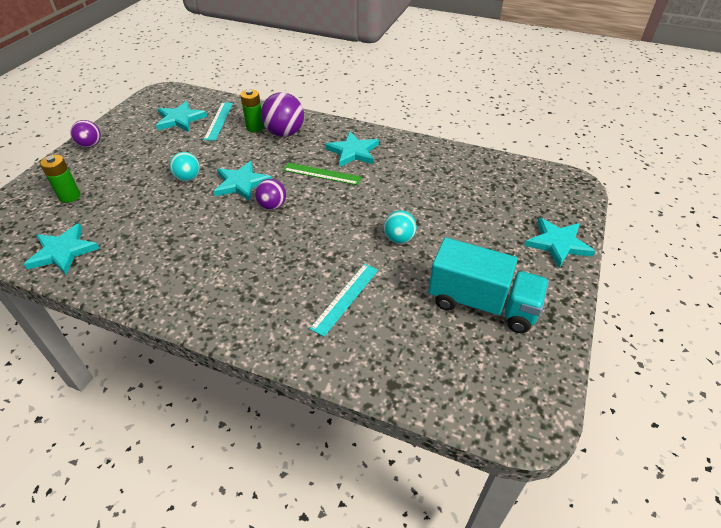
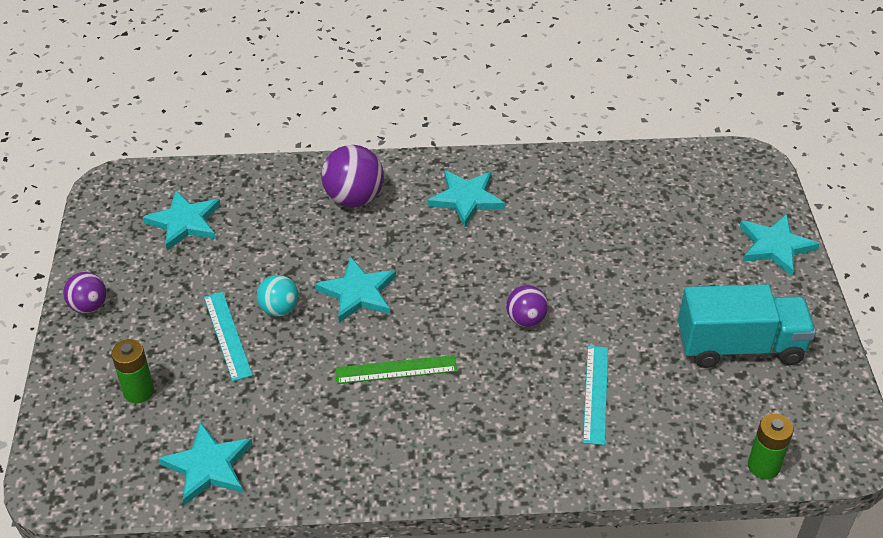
camera: 25 degrees left, 0 degrees up
turquoise ruler [203,102,233,141] -> turquoise ruler moved to [204,292,253,381]
green battery [240,89,264,132] -> green battery moved to [748,413,794,479]
purple ball [255,179,286,210] -> purple ball moved to [506,285,548,327]
green ruler [283,163,362,185] -> green ruler moved to [335,355,457,384]
turquoise ball [384,211,417,243] -> none

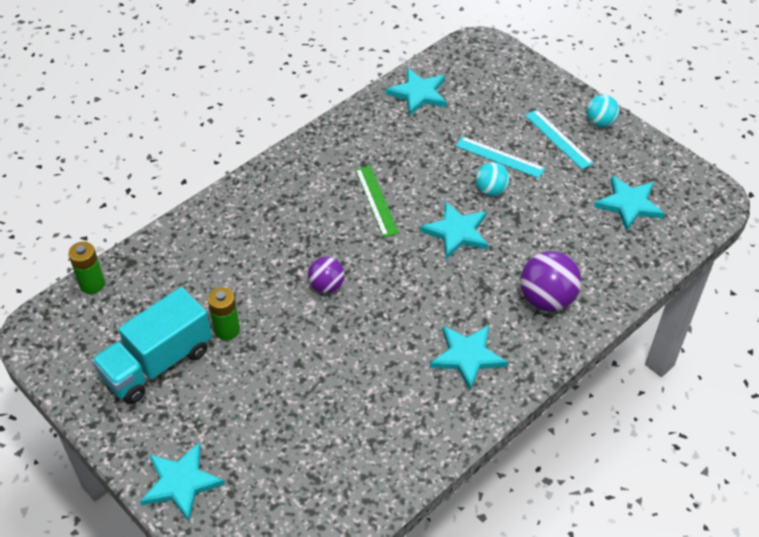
camera: 140 degrees right, 5 degrees up
purple ball [63,272,107,313] -> turquoise ball [587,95,619,127]
green battery [111,339,154,403] -> green battery moved to [208,287,240,340]
green ruler [335,355,457,384] -> green ruler turned 60 degrees counterclockwise [355,166,399,237]
turquoise ruler [583,346,608,445] -> turquoise ruler moved to [525,110,594,169]

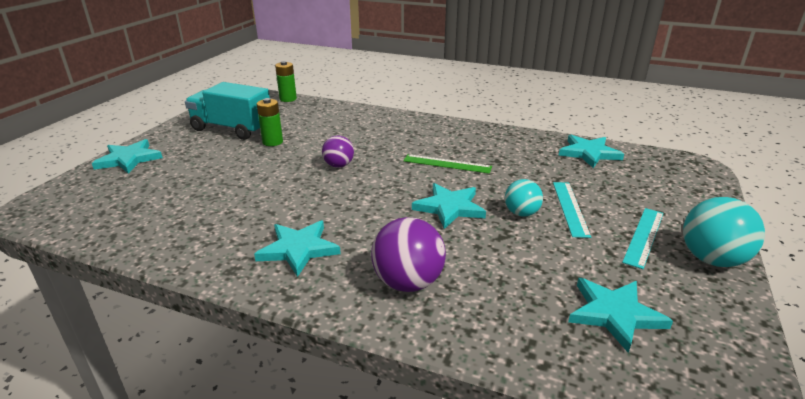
camera: 65 degrees right, 20 degrees down
green ruler [355,166,399,237] -> green ruler turned 60 degrees clockwise [403,154,492,174]
turquoise ball [587,95,619,127] -> turquoise ball [683,197,765,267], size x1.62

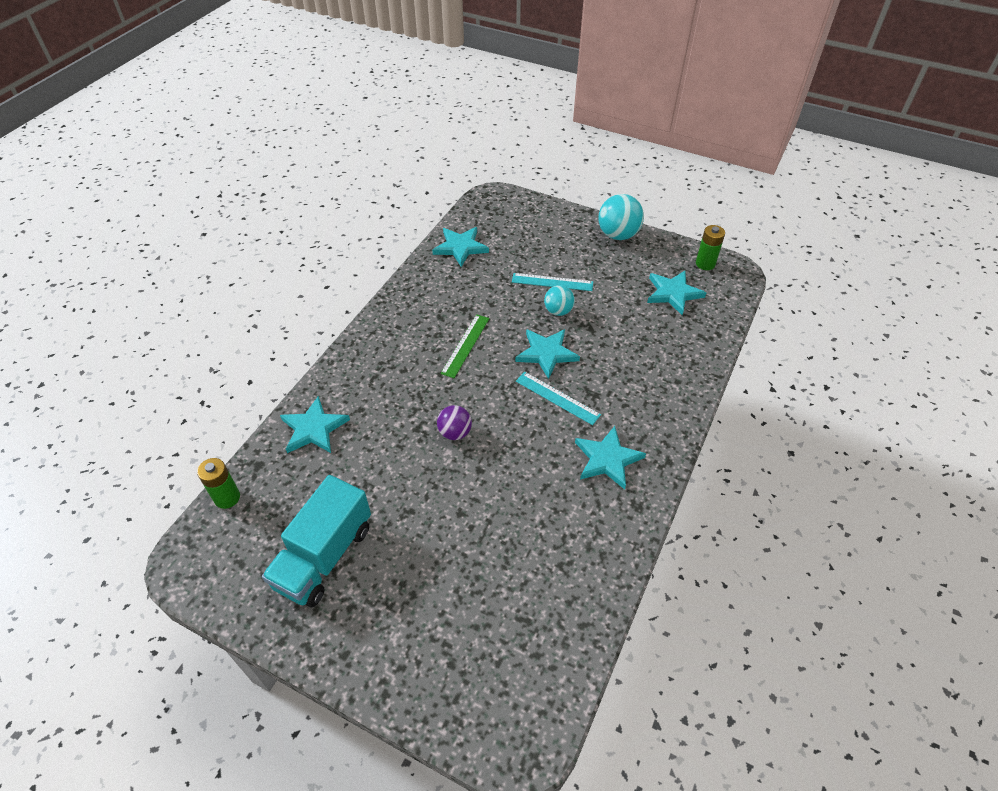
camera: 85 degrees left, 20 degrees up
turquoise star [92,139,163,174] -> turquoise star moved to [280,396,350,453]
green battery [257,98,283,146] -> green battery moved to [696,225,725,270]
purple ball [371,217,446,292] -> none
turquoise ruler [622,208,664,269] -> turquoise ruler moved to [516,372,601,425]

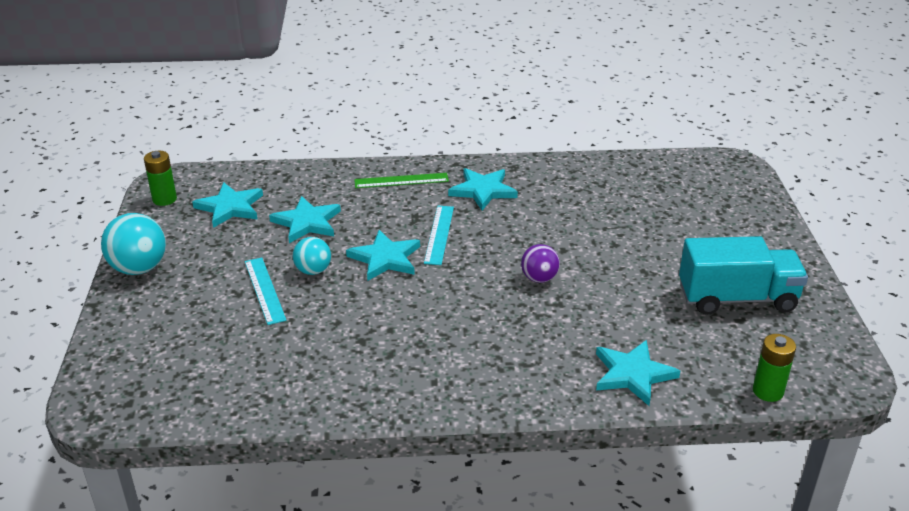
camera: 120 degrees left, 15 degrees down
turquoise star [432,227,489,267] -> turquoise star moved to [269,196,341,243]
green ruler [440,314,490,378] -> green ruler moved to [354,173,449,188]

